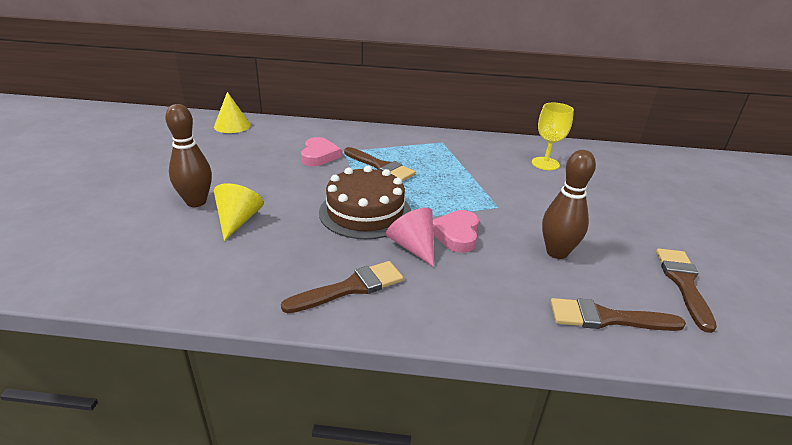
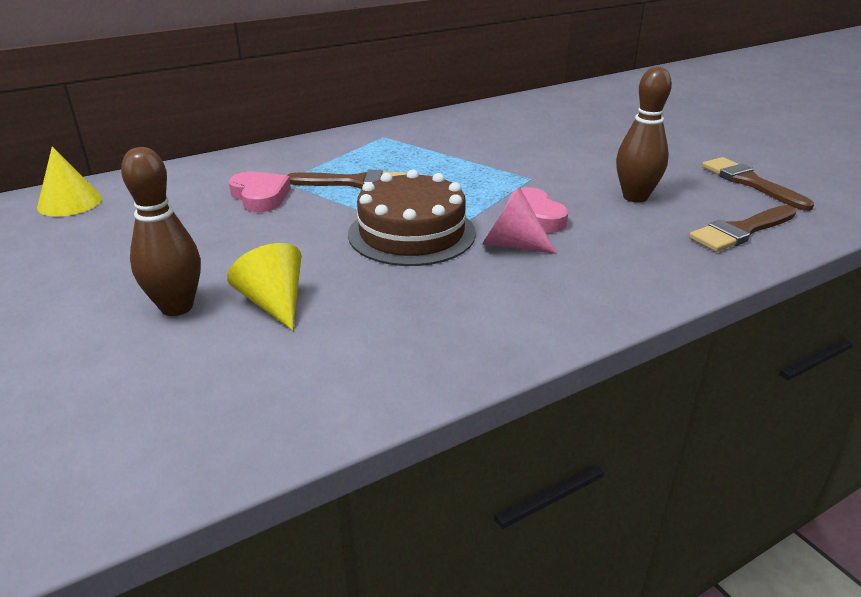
camera: 35 degrees left, 0 degrees up
brown brush [281,261,404,313] -> none
yellow goblet [532,103,574,170] -> none

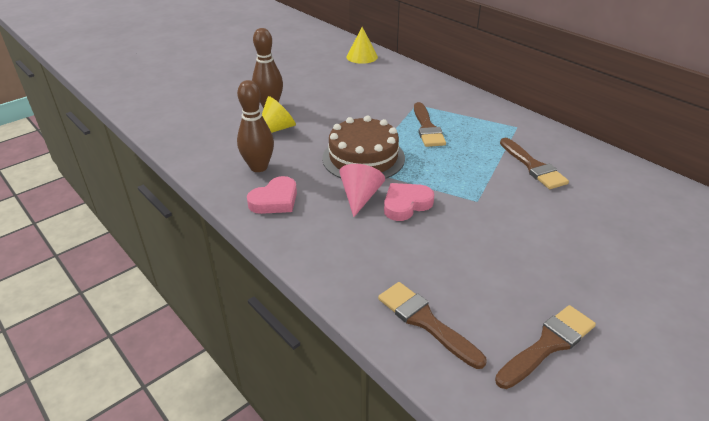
camera: 80 degrees right, 5 degrees up
pink heart [229,171,291,212] -> pink heart moved to [247,176,297,214]
brown bowling pin [616,67,672,203] -> brown bowling pin moved to [237,80,274,172]
none -> brown brush [500,138,569,189]

